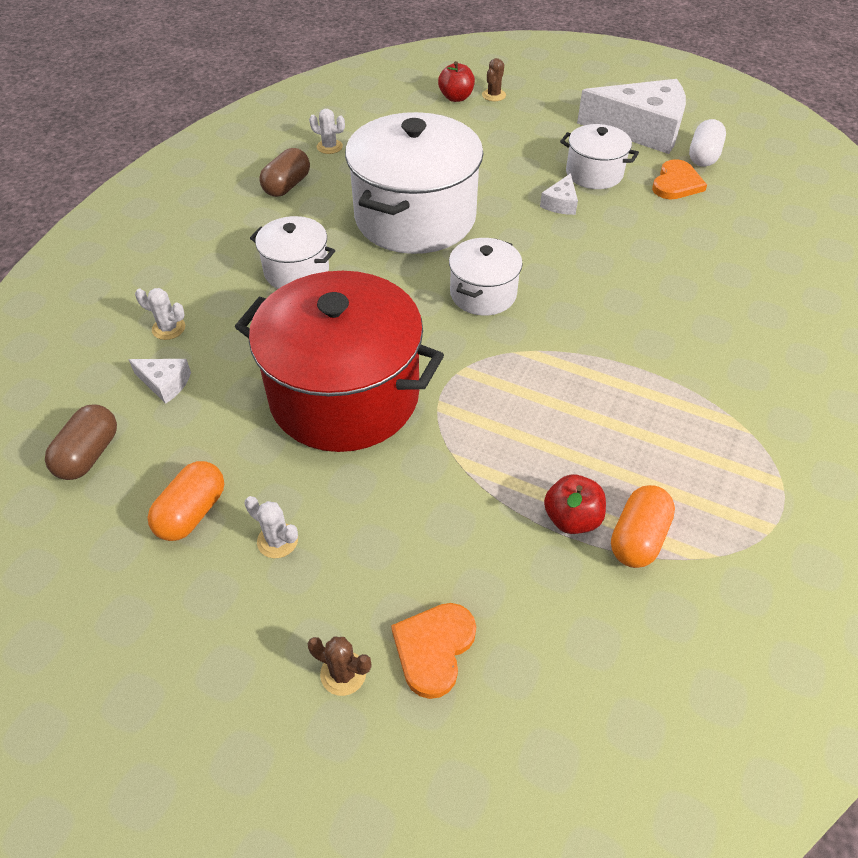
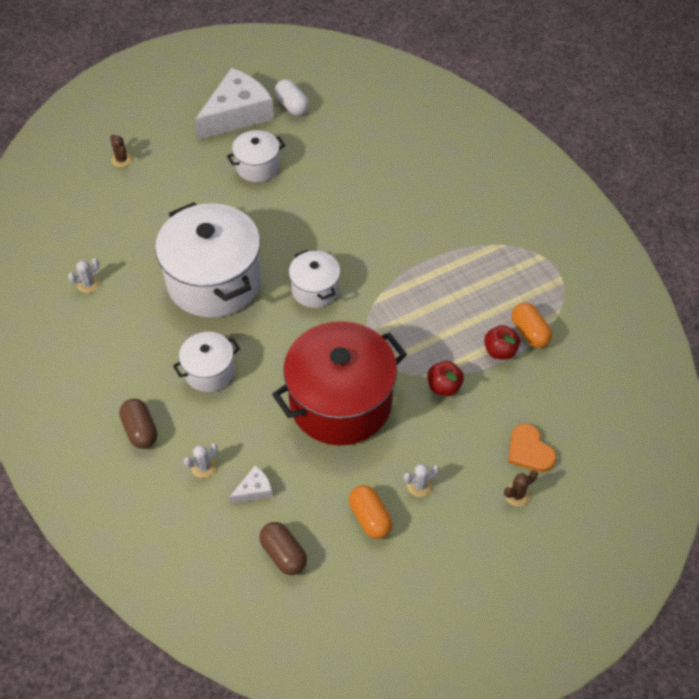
camera: 55 degrees left, 5 degrees up
brown capsule [259,148,310,197] -> brown capsule moved to [119,399,157,449]
red apple [438,61,475,102] -> red apple moved to [427,361,464,396]
white cheese [540,173,578,215] -> none
orange heart [652,159,707,199] -> none

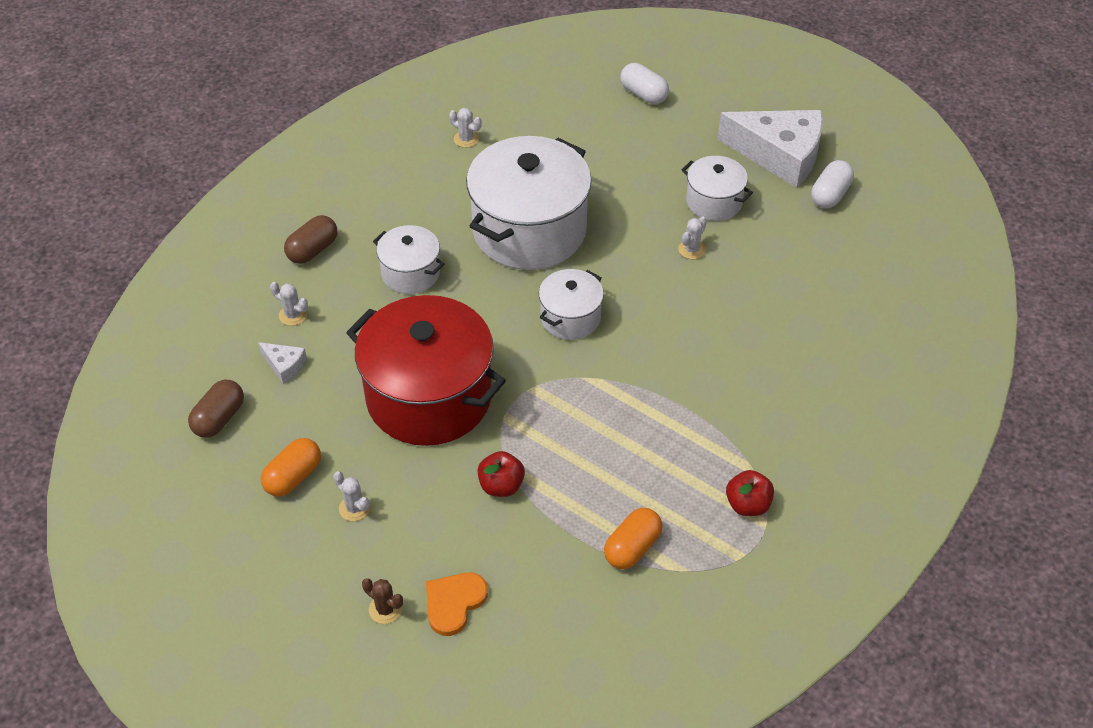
camera: 65 degrees right, 5 degrees down
brown cactus [110,134,132,167] -> white capsule [620,63,669,104]
red apple [484,325,520,360] -> red apple moved to [726,470,774,516]
none -> white cactus [678,217,707,259]

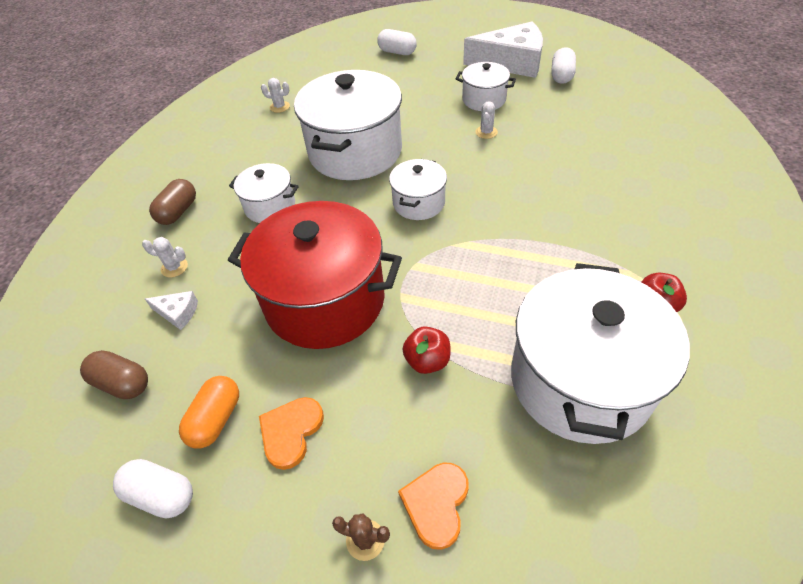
camera: 15 degrees left, 0 degrees up
brown capsule [188,380,244,438] -> brown capsule turned 75 degrees counterclockwise [80,350,148,399]
white cactus [333,471,371,521] -> orange heart [259,397,324,470]
orange capsule [604,508,662,569] -> white pot [511,263,690,444]
none -> white capsule [113,459,193,518]

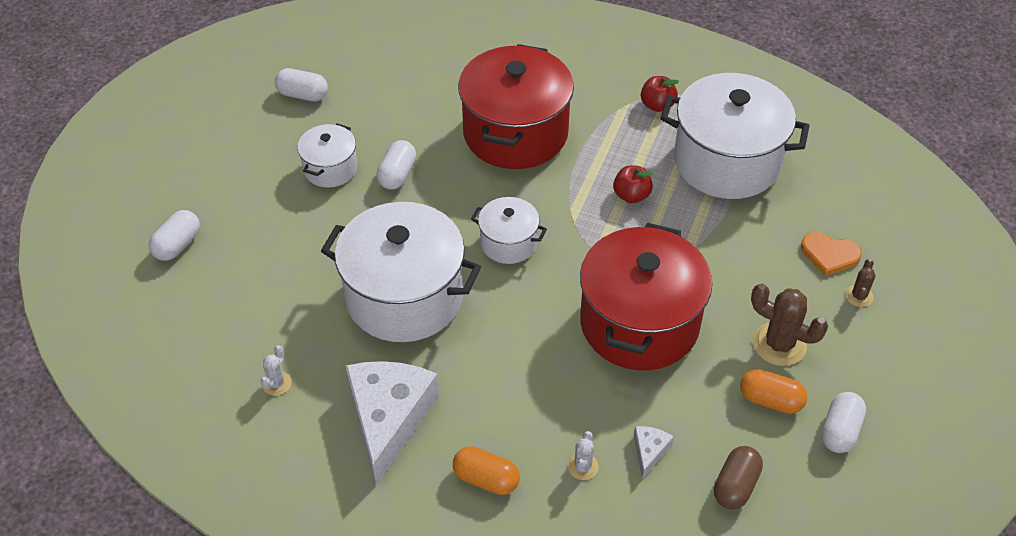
camera: 90 degrees left, 0 degrees up
brown capsule [149,179,196,225] -> orange capsule [453,446,520,495]
white pot [229,163,299,223] -> none
orange heart [259,397,324,470] -> brown cactus [751,283,828,366]
red apple [402,326,451,374] -> red apple moved to [613,165,653,203]
white cheese [463,22,543,78] -> white cheese moved to [345,361,439,486]
white cactus [476,101,498,139] -> white capsule [376,140,416,189]
none -> red pot [458,44,574,169]

